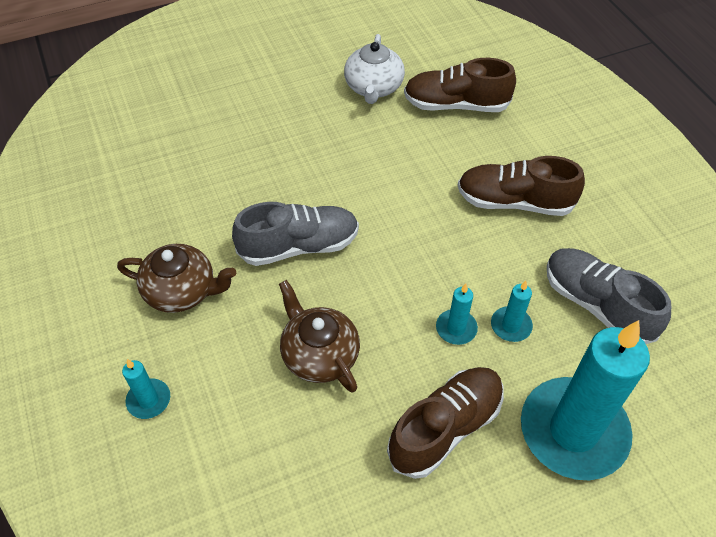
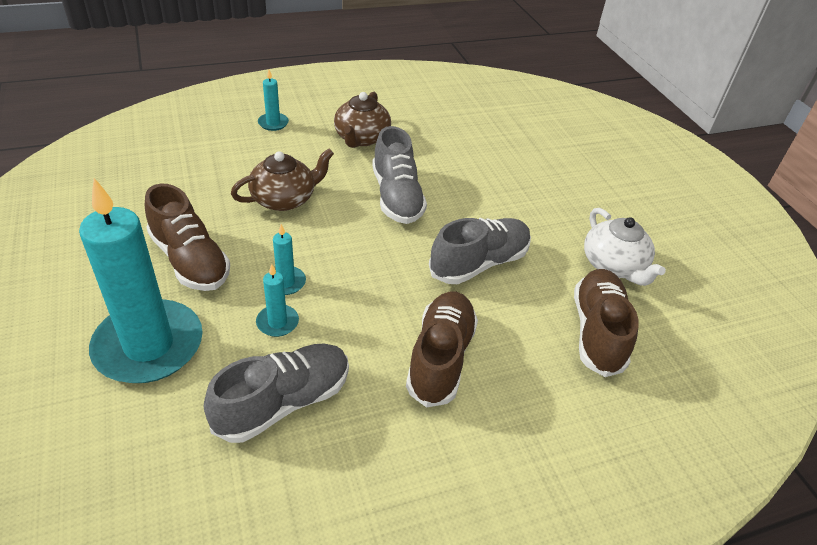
camera: 90 degrees right, 10 degrees down
white teapot [344,34,405,104] -> white teapot turned 120 degrees counterclockwise [584,208,666,286]
none -> grey shoe [429,218,531,284]

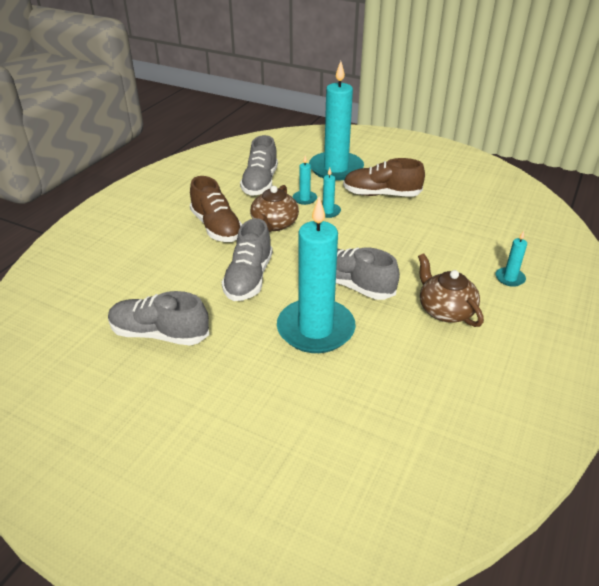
camera: 140 degrees right, 5 degrees down
brown teapot [231,149,334,211] -> brown teapot moved to [250,185,299,232]
brown shoe [574,269,639,377] -> none
white teapot [584,208,666,286] -> grey shoe [108,291,209,345]
none -> turquoise candle [277,197,356,353]

